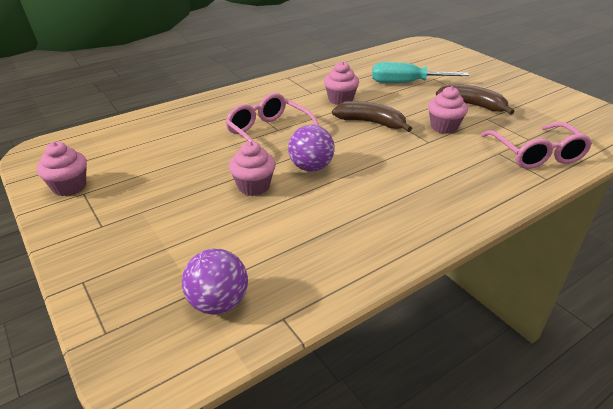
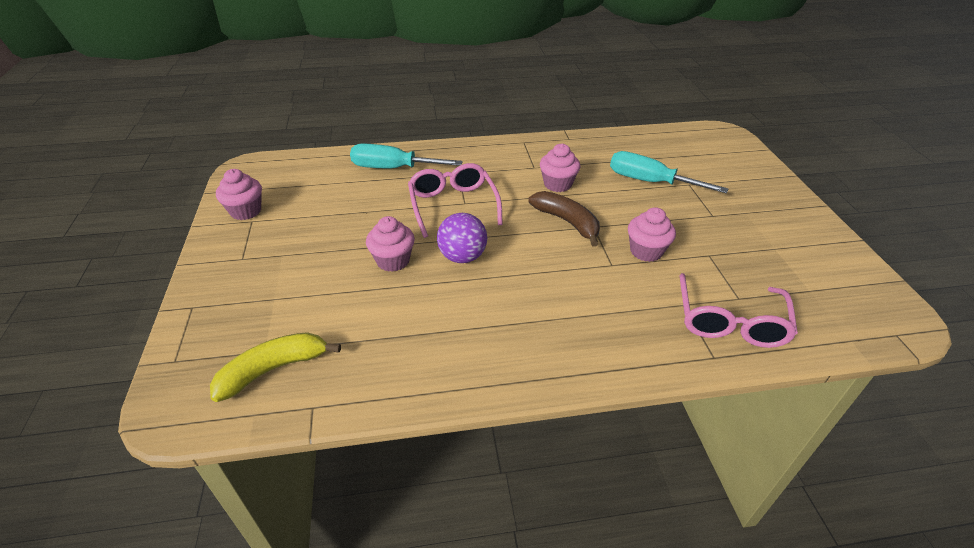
camera: 25 degrees right, 5 degrees up
purple ball [182,249,248,315] -> yellow banana [210,332,341,402]
brown banana [436,84,515,115] -> none
none -> turquoise screwdriver [350,144,463,168]

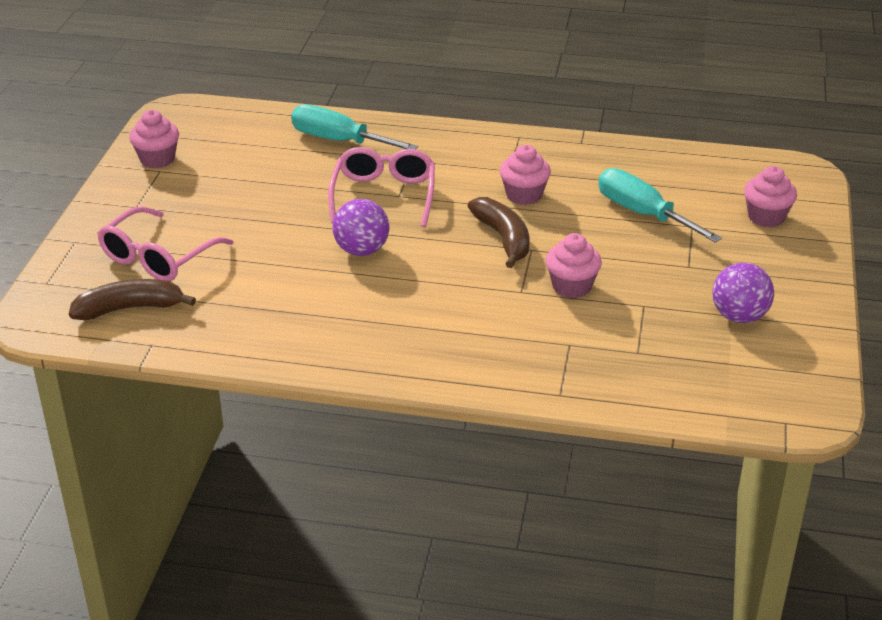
camera: 20 degrees right, 5 degrees down
yellow banana [210,332,341,402] -> brown banana [69,279,196,320]
pink cupcake [366,216,415,272] -> pink cupcake moved to [744,166,797,227]
pink glasses [680,273,798,348] -> pink glasses moved to [97,206,233,281]
none -> purple ball [712,263,774,323]

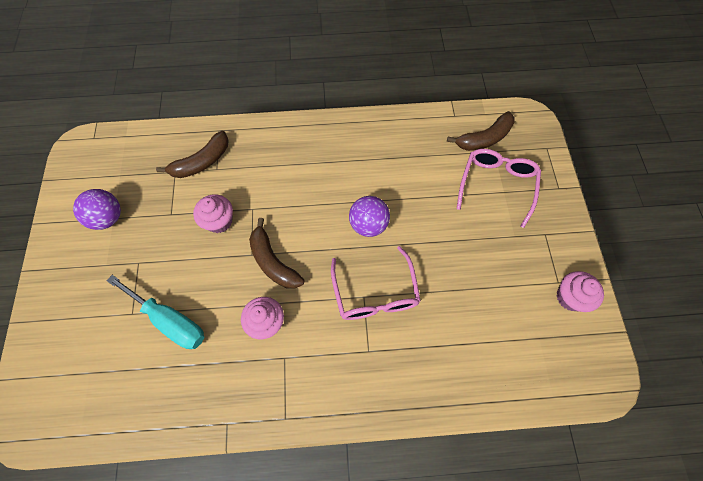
camera: 165 degrees right, 30 degrees up
turquoise screwdriver [291,104,418,150] -> none
pink cupcake [744,166,797,227] -> none
none -> brown banana [156,131,229,178]

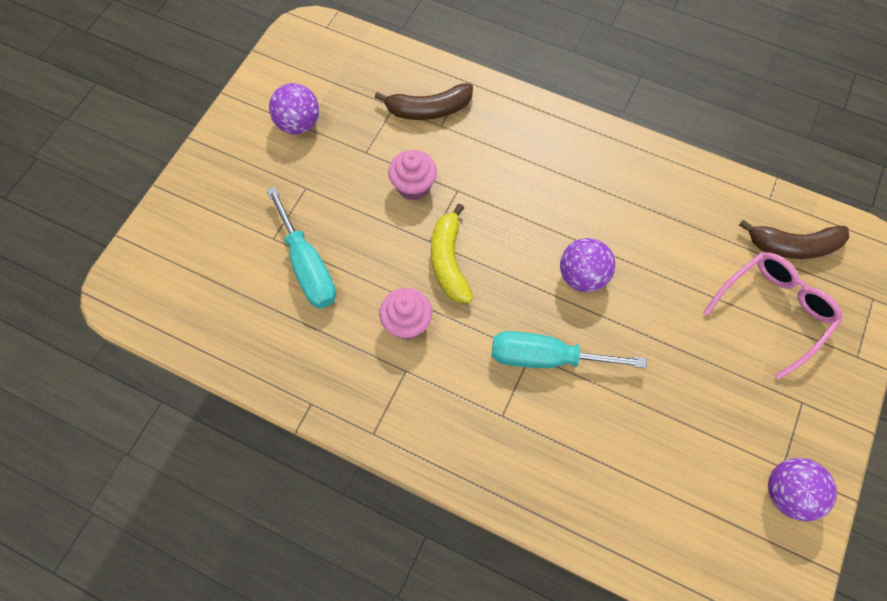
camera: 30 degrees right, 0 degrees up
brown banana [249,218,304,289] -> yellow banana [431,204,473,303]
pink glasses [331,246,421,320] -> turquoise screwdriver [492,331,647,368]
pink cupcake [557,271,604,312] -> purple ball [768,458,837,521]

